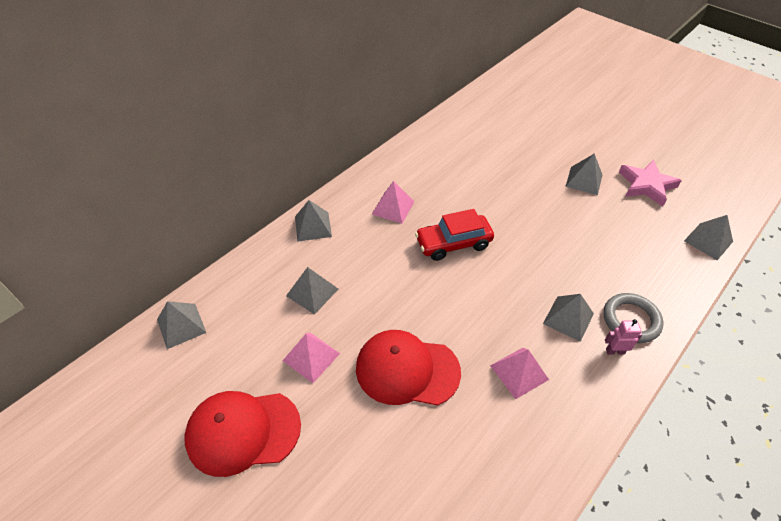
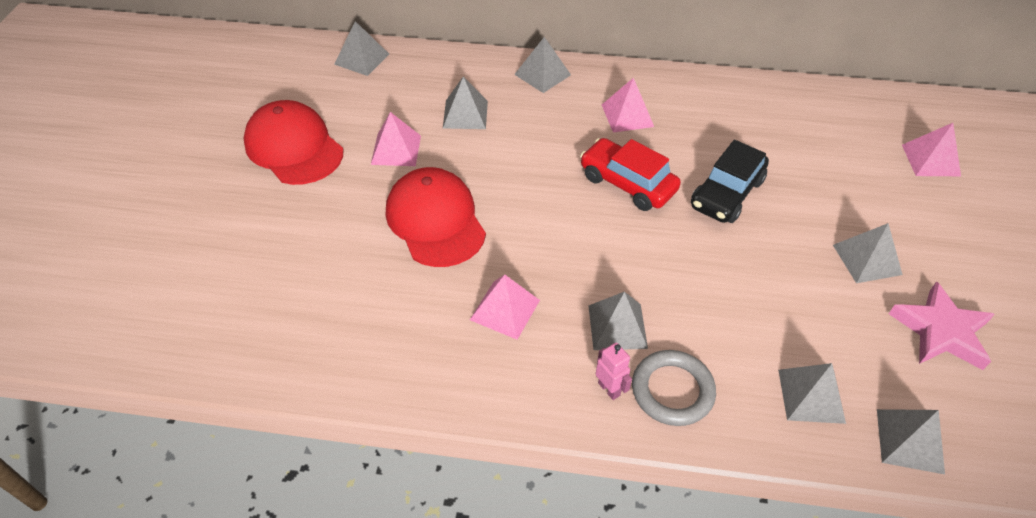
camera: 55 degrees right, 0 degrees up
none -> black car [691,140,769,223]
none -> grey pyramid [778,363,846,424]
none -> pink pyramid [902,123,961,176]

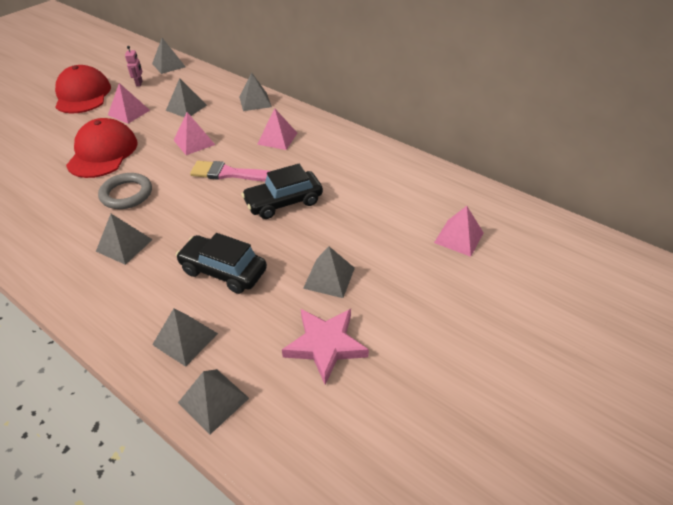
camera: 30 degrees right, 5 degrees down
pink pyramid [470,275,540,340] -> pink pyramid moved to [174,112,215,155]
red car [580,138,681,211] -> pink brush [190,161,270,181]
pink robot [596,342,632,400] -> pink robot moved to [125,46,143,87]
grey ring [632,350,716,426] -> grey ring moved to [98,173,152,209]
none -> black car [176,233,267,294]

